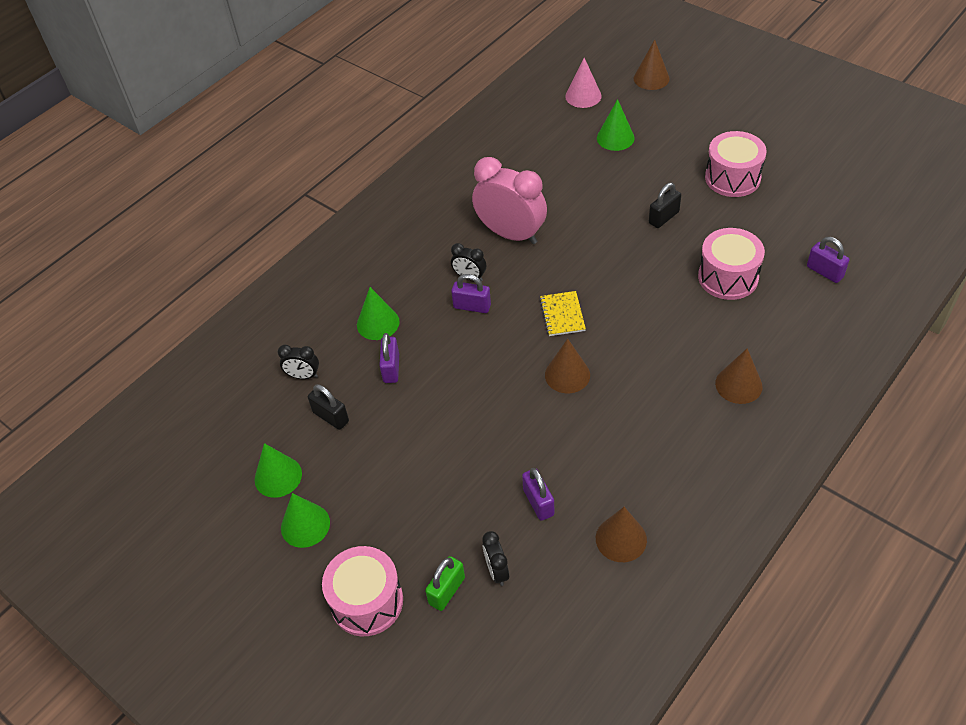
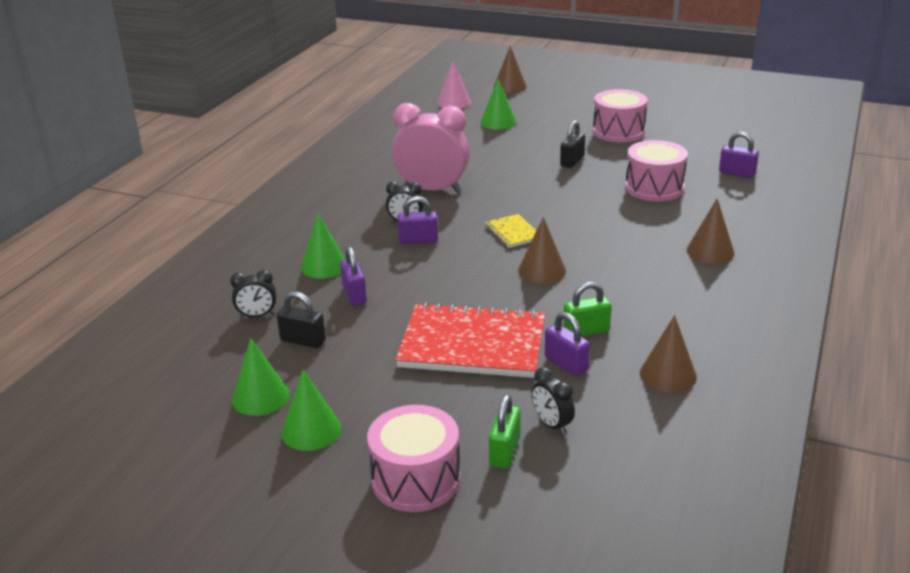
camera: 20 degrees left, 20 degrees down
none -> red notebook [395,302,545,378]
none -> green padlock [563,282,611,337]

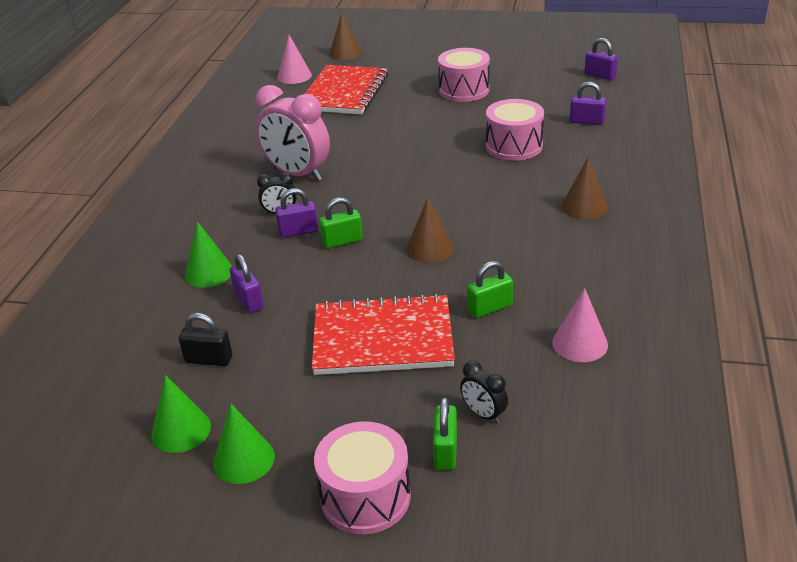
camera: 10 degrees left, 5 degrees up
black clock [230,270,276,318] -> none
pink clock [392,103,470,193] -> pink clock turned 150 degrees counterclockwise [255,85,330,181]
green cone [481,79,516,130] -> red notebook [305,65,388,115]
yellow notebook [485,214,537,248] -> none
purple padlock [545,312,590,376] -> purple padlock moved to [585,38,618,80]
black padlock [560,120,585,168] -> none
brown cone [640,315,697,393] -> pink cone [552,288,608,362]
none -> green padlock [319,197,363,249]

